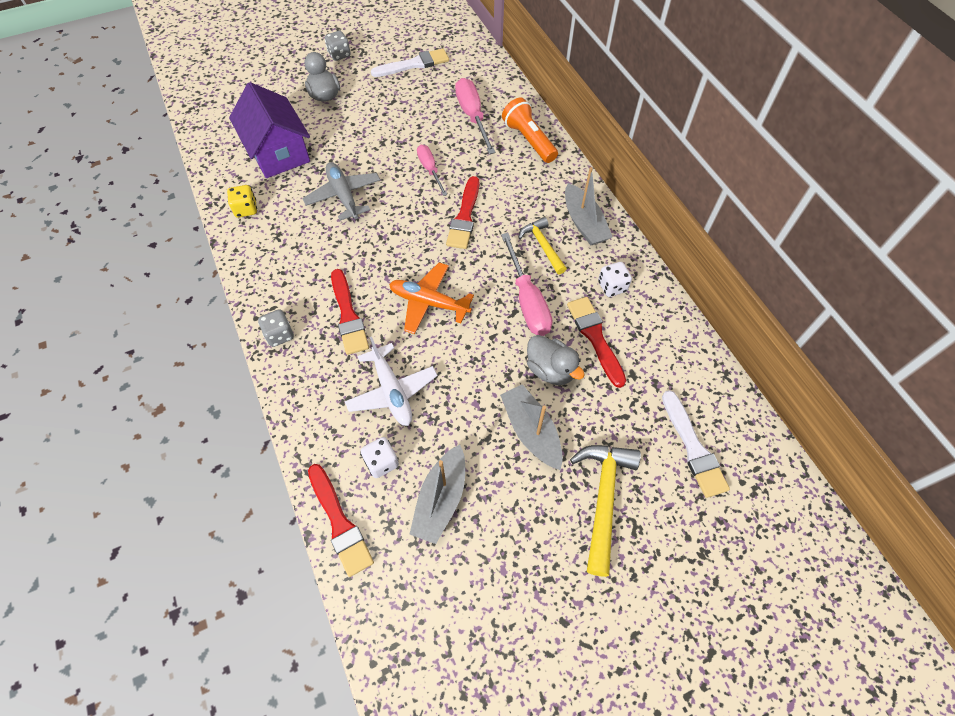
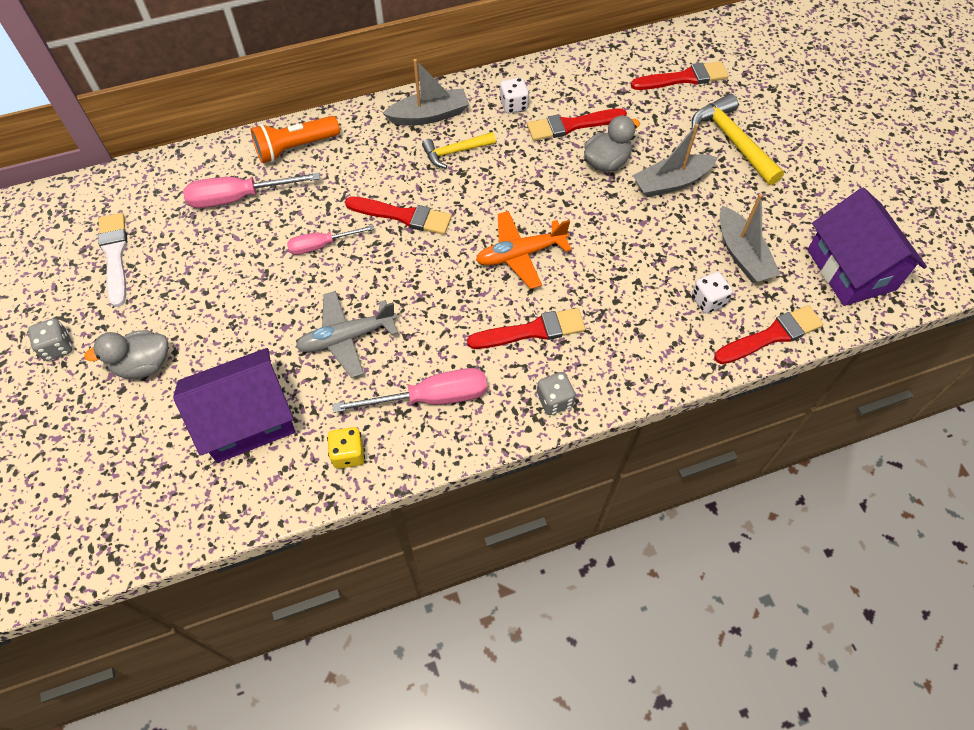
camera: 85 degrees left, 0 degrees up
white plane [345,337,438,426] -> none
orange plane [389,262,474,334] -> orange plane turned 45 degrees clockwise [476,211,571,289]
grey boat [410,445,465,544] -> grey boat turned 45 degrees clockwise [720,194,780,283]
pink screwdriver [501,233,552,336] -> pink screwdriver moved to [332,368,487,413]
yellow hammer [570,445,641,577] -> yellow hammer turned 45 degrees clockwise [692,94,784,185]
white brush [662,390,730,498] -> red brush [631,61,728,90]
none -> purple house [807,188,927,306]

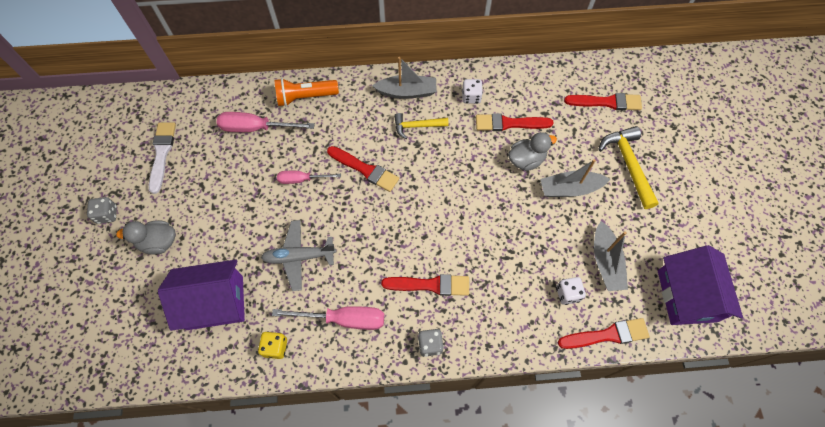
camera: 15 degrees right, 5 degrees up
orange plane [476,211,571,289] -> none

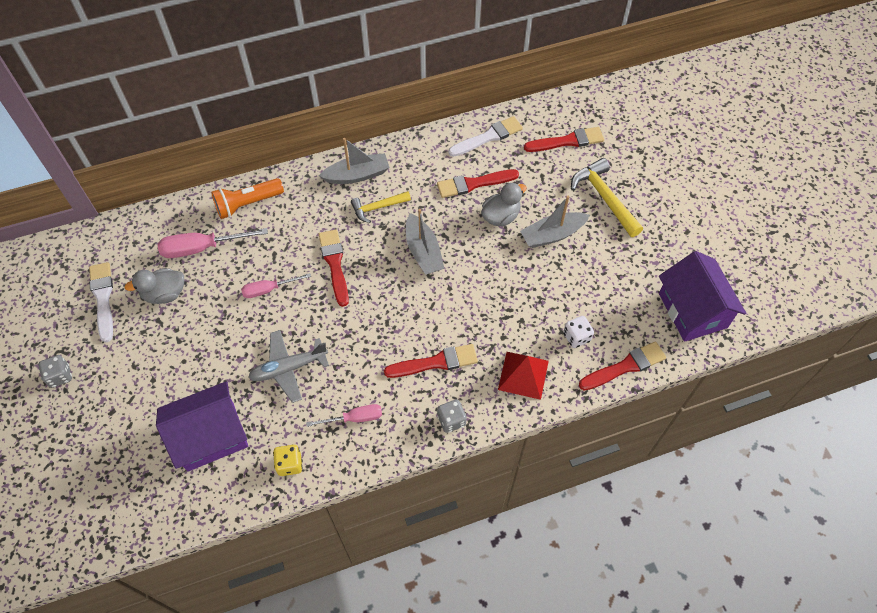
camera: 15 degrees left, 5 degrees down
grey duck [116,221,176,255] -> grey duck moved to [125,268,184,304]
pink screwdriver [272,306,384,330] -> pink screwdriver [306,404,382,427], size x0.63
red brush [327,146,399,192] -> red brush turned 120 degrees counterclockwise [318,230,349,307]
white dice [462,79,483,104] -> none
grey boat [594,221,628,291] -> grey boat moved to [406,209,444,275]
none -> white brush [448,116,523,157]
none -> red pyramid [498,352,549,400]

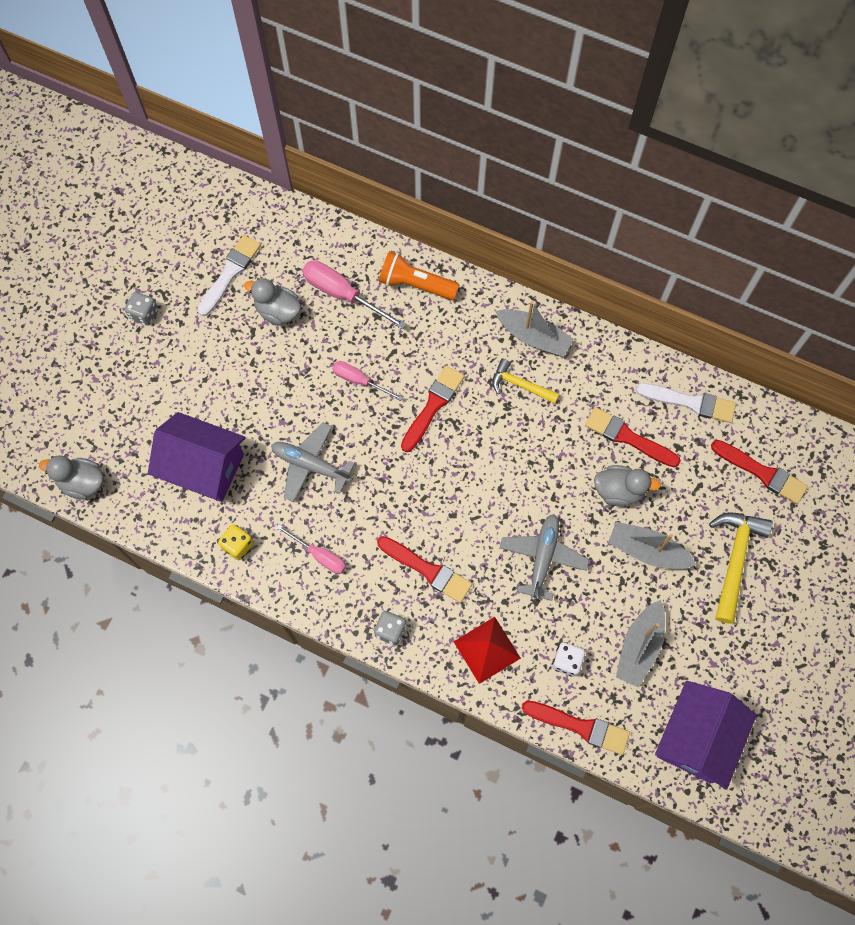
camera: 45 degrees right, 10 degrees up
grey boat [406,209,444,275] -> grey boat moved to [616,600,665,688]
none -> grey duck [39,455,104,500]
none -> grey plane [500,514,589,601]

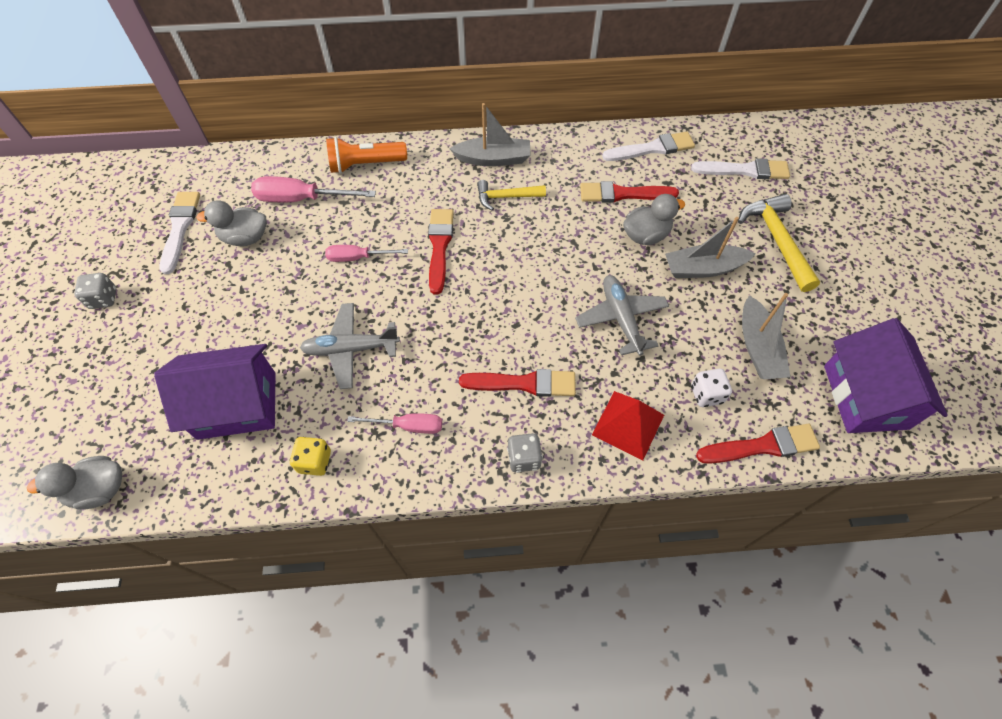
camera: 30 degrees left, 10 degrees down
red brush [711,440,808,504] -> white brush [691,158,790,179]

